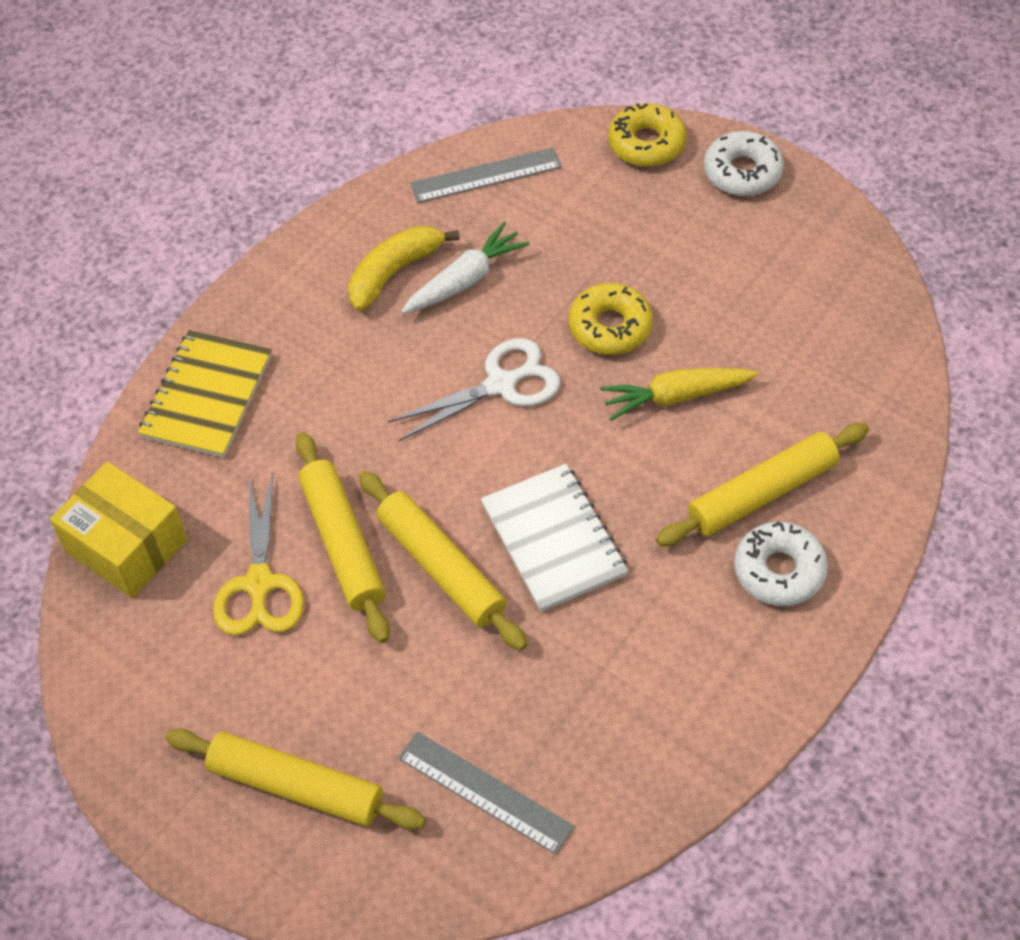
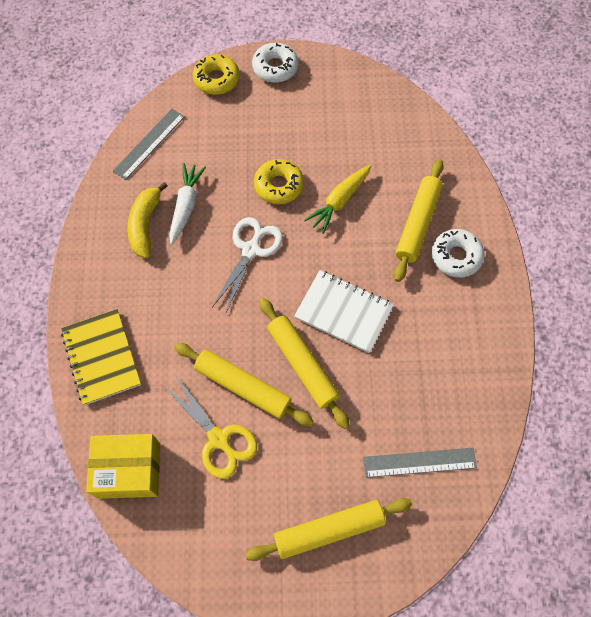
camera: 40 degrees left, 10 degrees up
yellow rolling pin [359,471,527,651] -> yellow rolling pin turned 45 degrees clockwise [259,298,350,429]

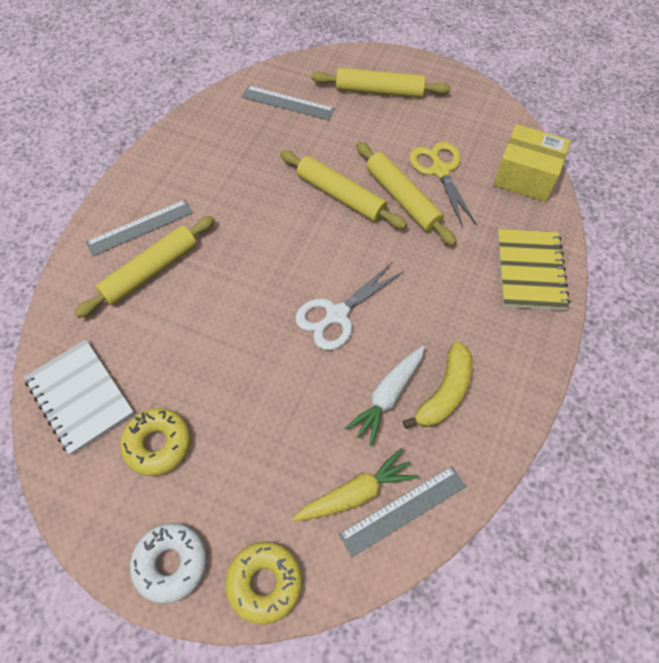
camera: 155 degrees left, 5 degrees down
yellow donut [254,159,304,204] -> yellow donut moved to [120,408,190,476]
yellow rolling pin [259,298,350,429] -> yellow rolling pin turned 45 degrees counterclockwise [280,150,407,229]
white notebook [294,270,394,353] -> white notebook moved to [24,340,134,455]
yellow carrot [304,165,371,234] -> yellow carrot moved to [292,448,418,521]
white donut [431,229,485,278] -> grey ruler [86,200,193,256]

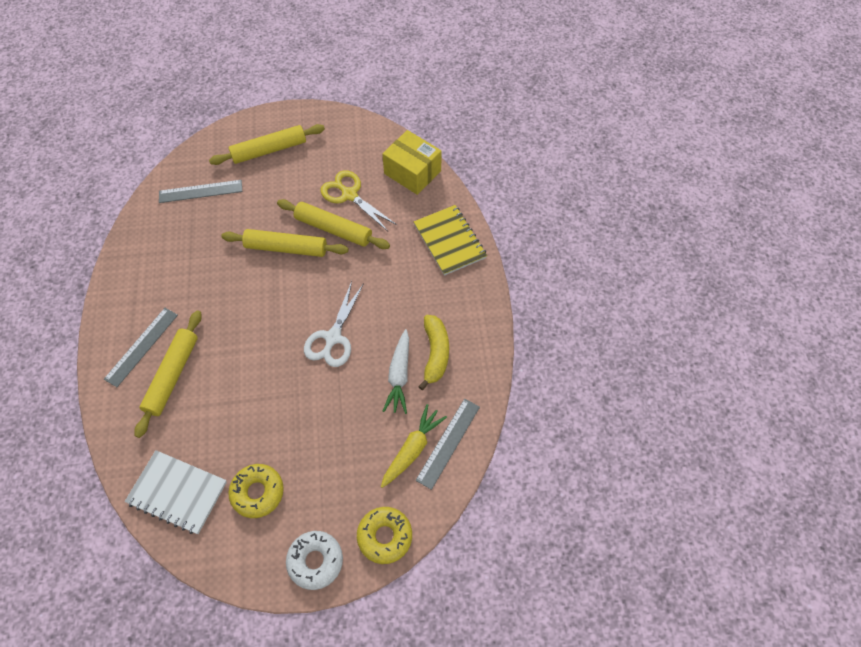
camera: 30 degrees left, 0 degrees up
yellow box [493,124,571,202] -> yellow box turned 45 degrees clockwise [382,130,442,195]

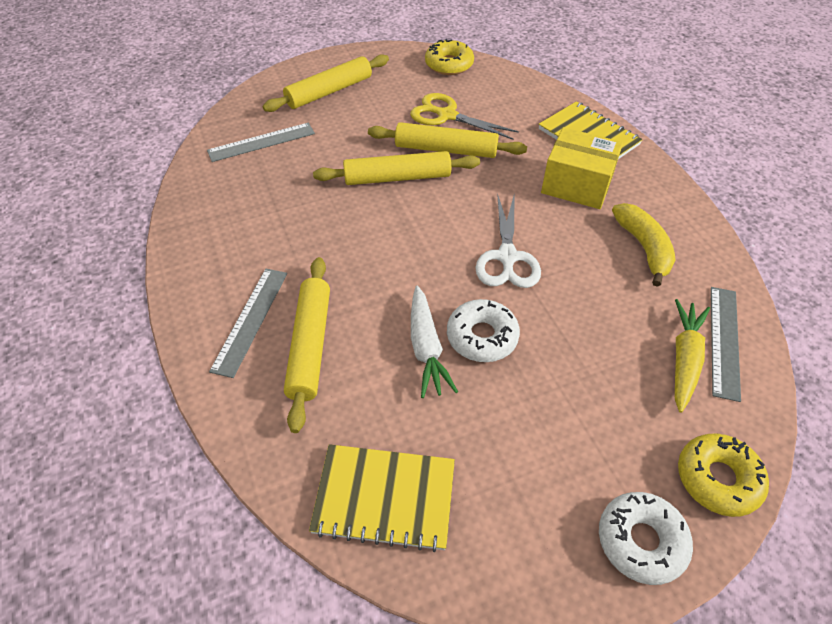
camera: 15 degrees left, 10 degrees down
white notebook [125,450,227,534] -> yellow notebook [309,444,455,552]
yellow donut [228,464,284,518] -> yellow donut moved to [425,39,474,75]
yellow box [382,130,442,195] -> yellow box moved to [541,127,623,209]
white carrot [383,329,409,414] -> white carrot moved to [411,286,458,398]
none -> white donut [447,299,520,362]

